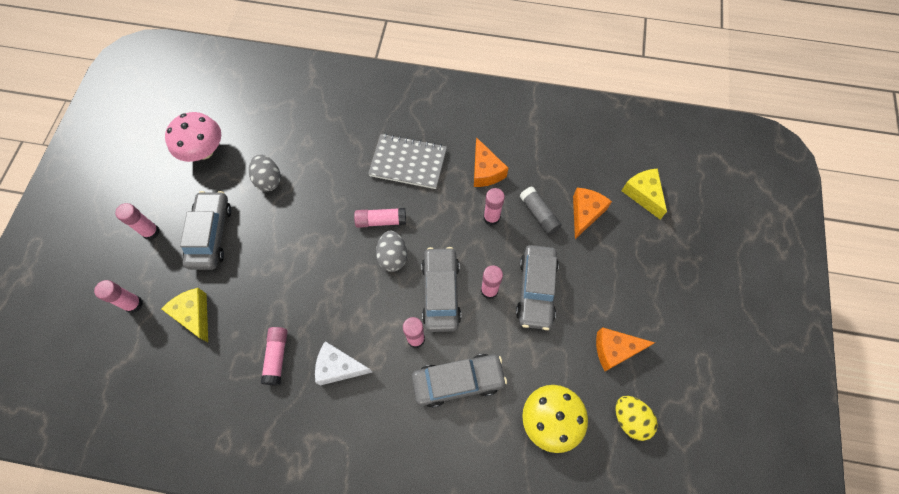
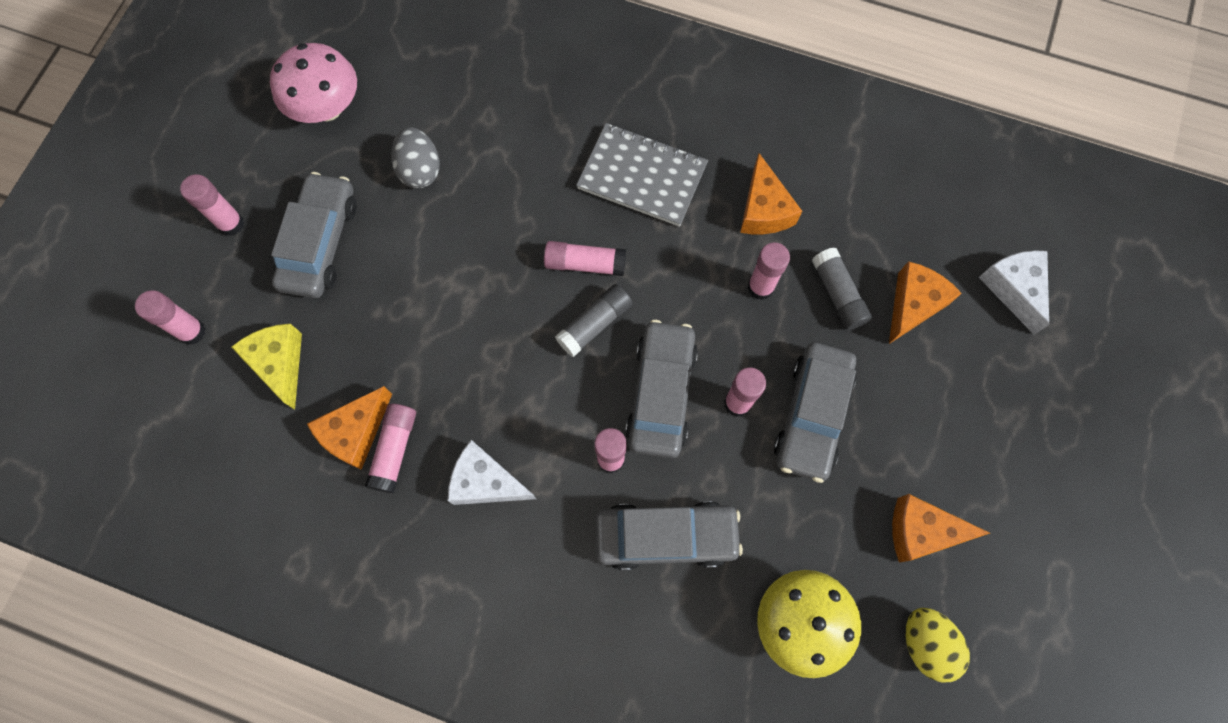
camera: 10 degrees right, 5 degrees up
grey egg [376,231,407,272] -> grey glue stick [555,284,633,357]
yellow cheese [622,169,667,219] -> white cheese [979,251,1049,335]
none -> orange cheese [307,386,392,470]

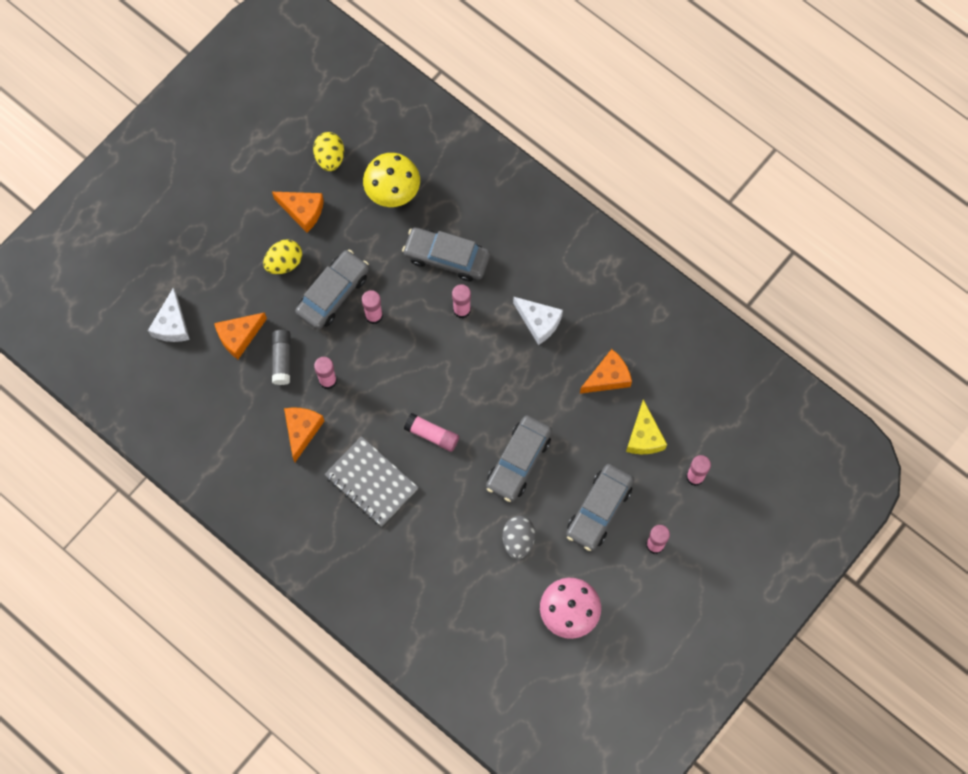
camera: 160 degrees left, 0 degrees up
pink glue stick [365,403,416,493] -> none
grey glue stick [555,284,633,357] -> none
grey car [625,320,698,458] -> grey car moved to [486,415,552,502]
none -> yellow egg [263,240,302,274]

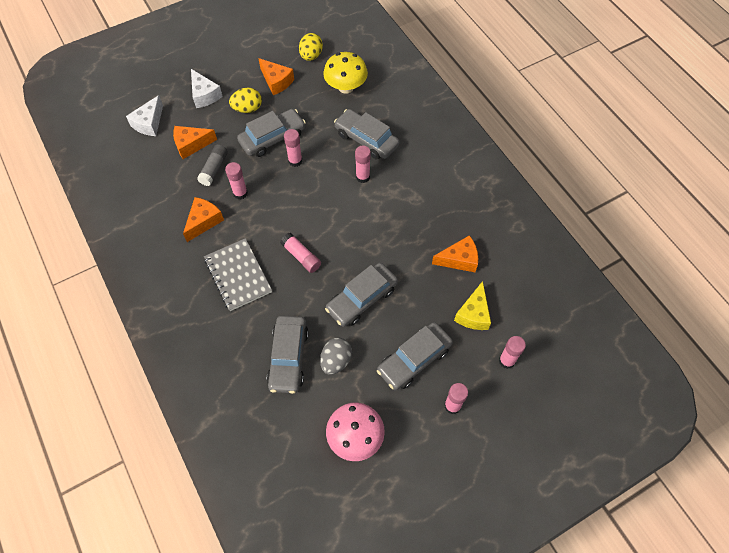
camera: 20 degrees right, 10 degrees down
white cheese [513,297,563,345] -> white cheese moved to [191,69,223,108]
none -> grey car [267,316,309,394]

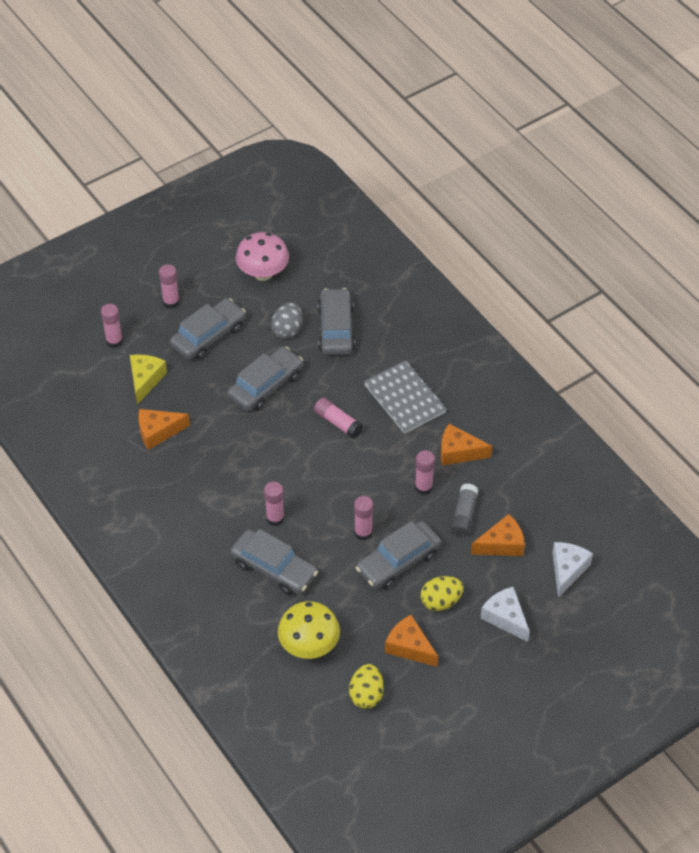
camera: 175 degrees right, 10 degrees down
orange cheese [183,197,224,242] -> orange cheese turned 75 degrees clockwise [441,424,492,465]

